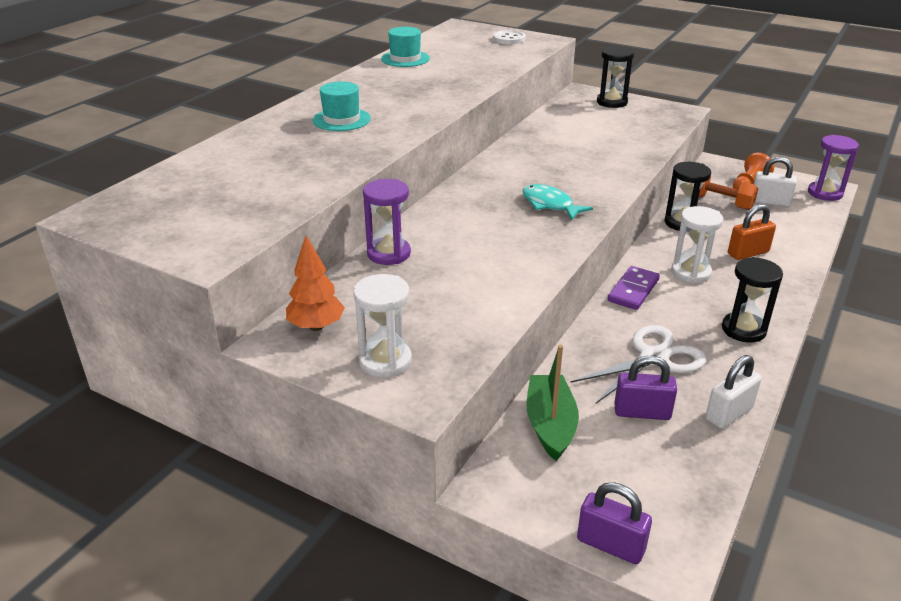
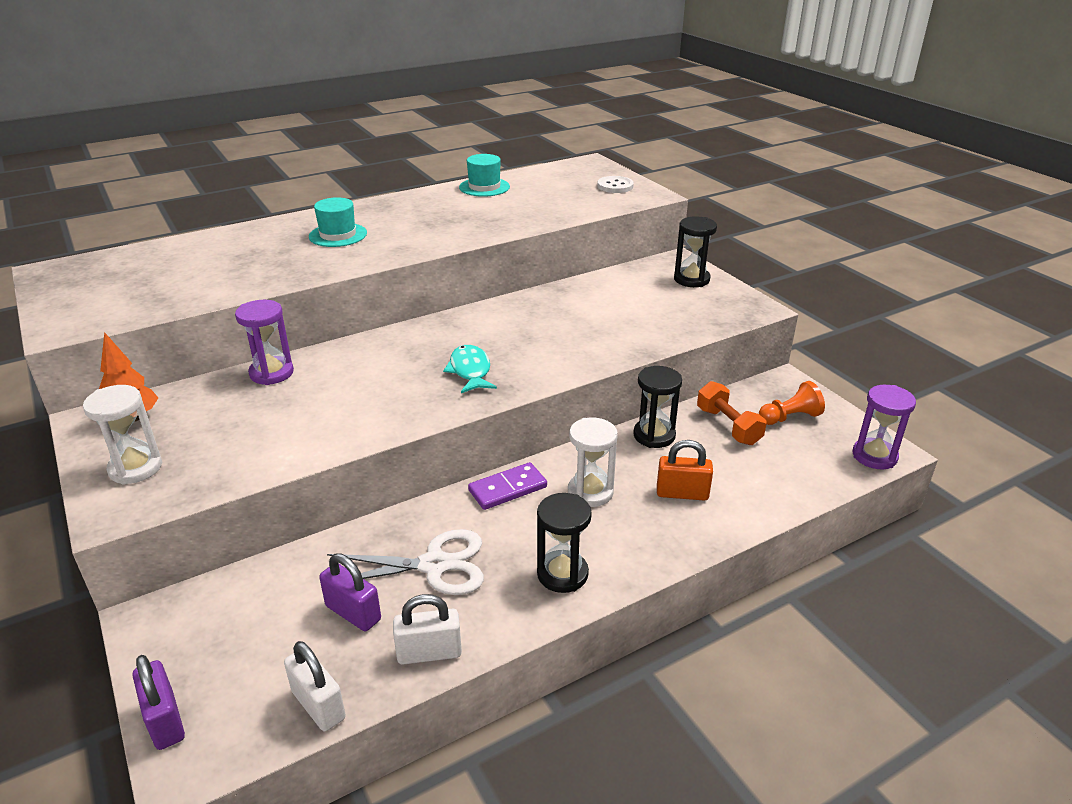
camera: 30 degrees right, 0 degrees up
green boat [526,345,579,461] -> none
white padlock [754,157,797,207] -> white padlock moved to [284,641,346,731]

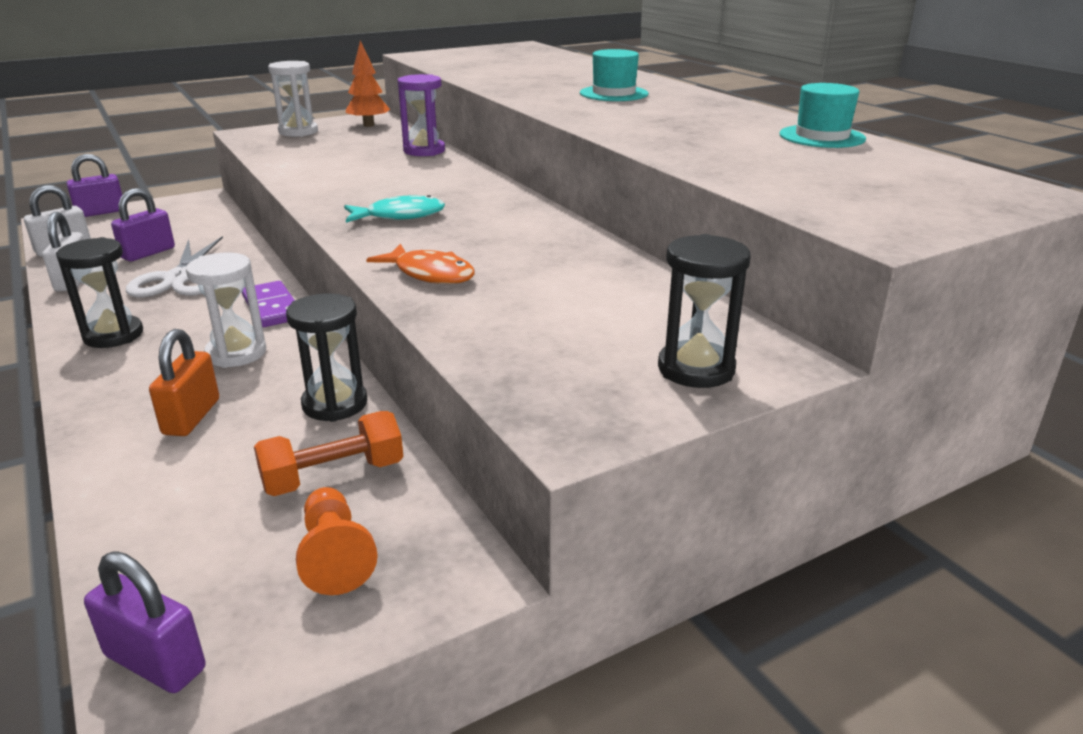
camera: 90 degrees right, 5 degrees down
white button [597,176,634,193] -> none
purple hourglass [853,385,916,469] -> purple padlock [84,552,205,693]
none -> orange fish [366,244,475,284]

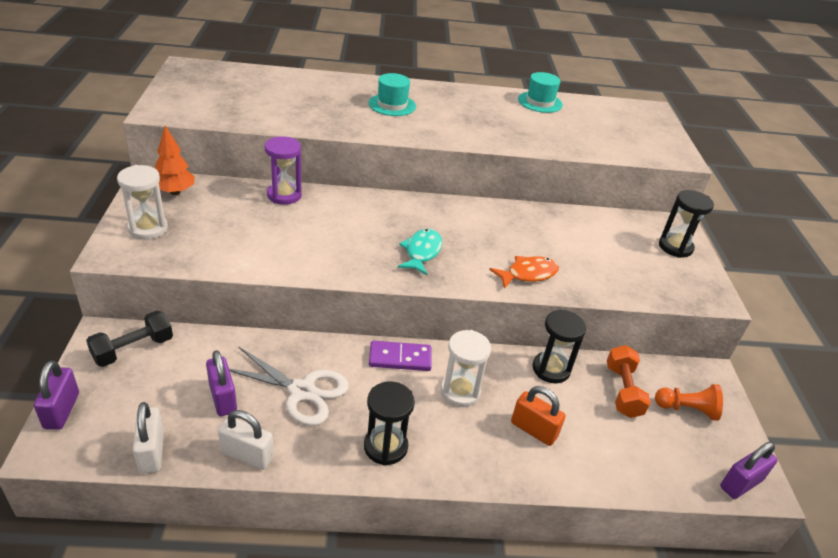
camera: 65 degrees left, 10 degrees up
none -> black dumbbell [86,311,173,367]

